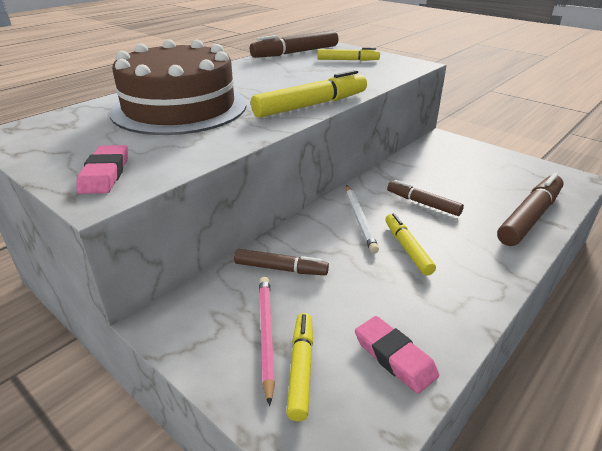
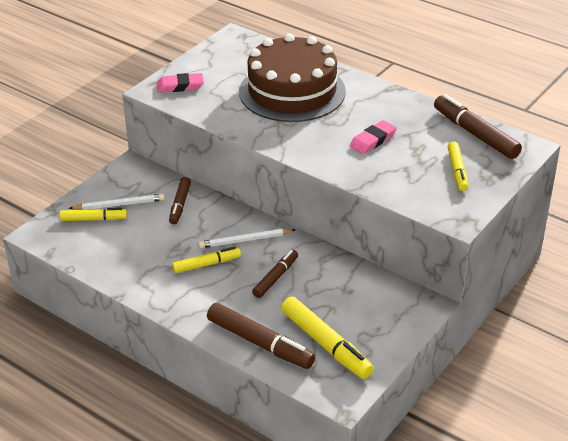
camera: 85 degrees right, 5 degrees up
yellow marker [251,70,367,118] -> yellow marker moved to [281,297,374,379]
pink pencil [259,277,275,406] -> white pencil [69,194,165,210]
pink eraser [355,316,439,394] -> pink eraser moved to [350,120,397,154]

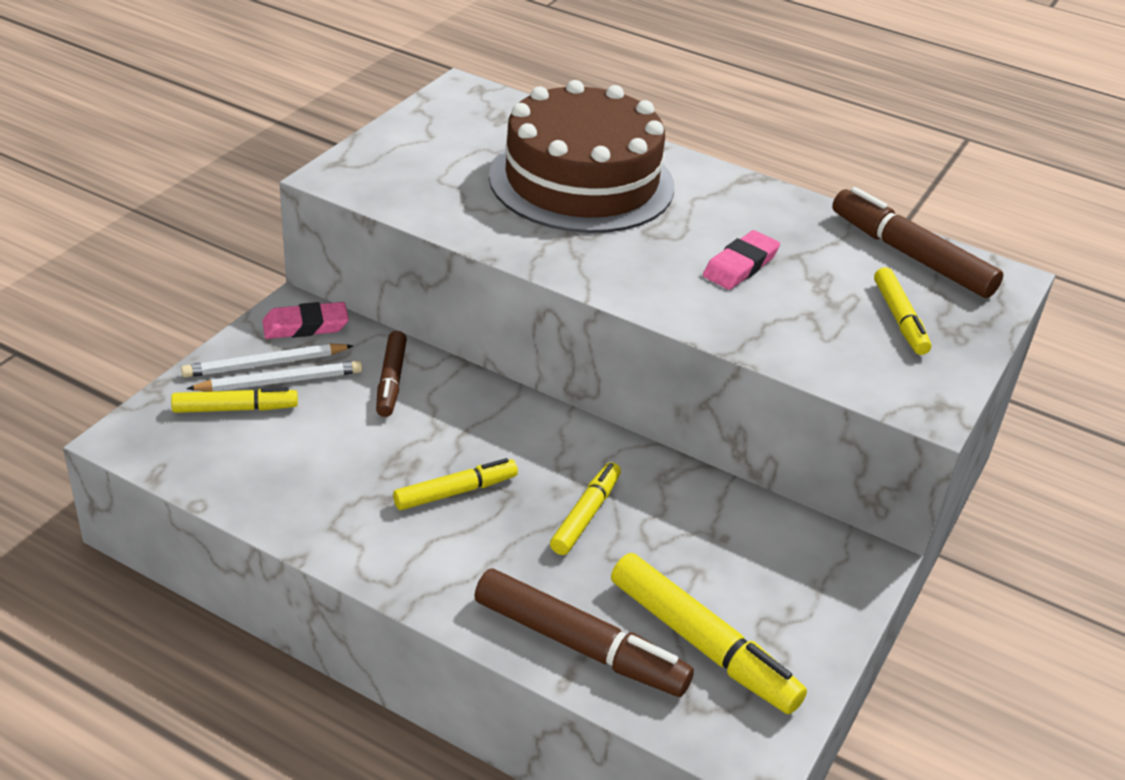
camera: 10 degrees left, 0 degrees up
pink eraser [157,73,204,93] -> pink eraser moved to [262,302,349,339]
white pencil [198,228,296,248] -> white pencil moved to [181,343,353,378]
brown marker [252,250,298,298] -> yellow marker [550,462,621,555]

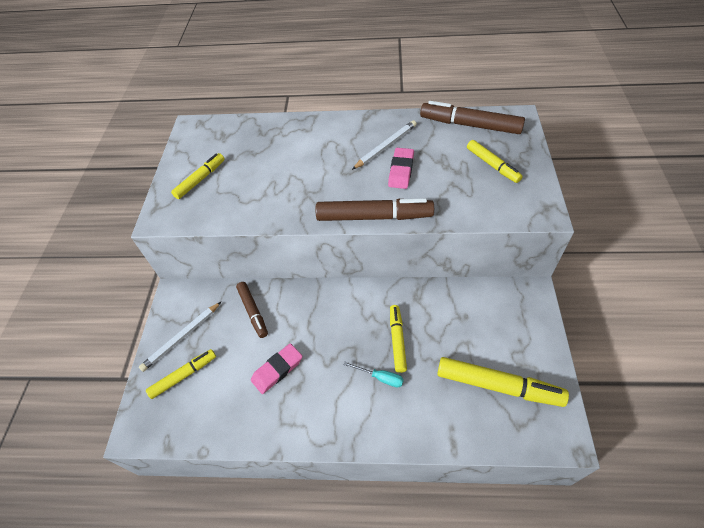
camera: 20 degrees left, 15 degrees up
white pencil [186,361,363,392] -> white pencil moved to [352,120,417,170]
pink eraser [262,302,349,339] -> pink eraser moved to [251,343,302,394]
yellow marker [393,458,518,510] -> yellow marker moved to [171,153,225,199]
brown marker [474,569,694,697] -> brown marker moved to [315,199,434,221]
brown cake [489,80,674,233] -> none
none -> turquoise screwdriver [343,362,404,388]

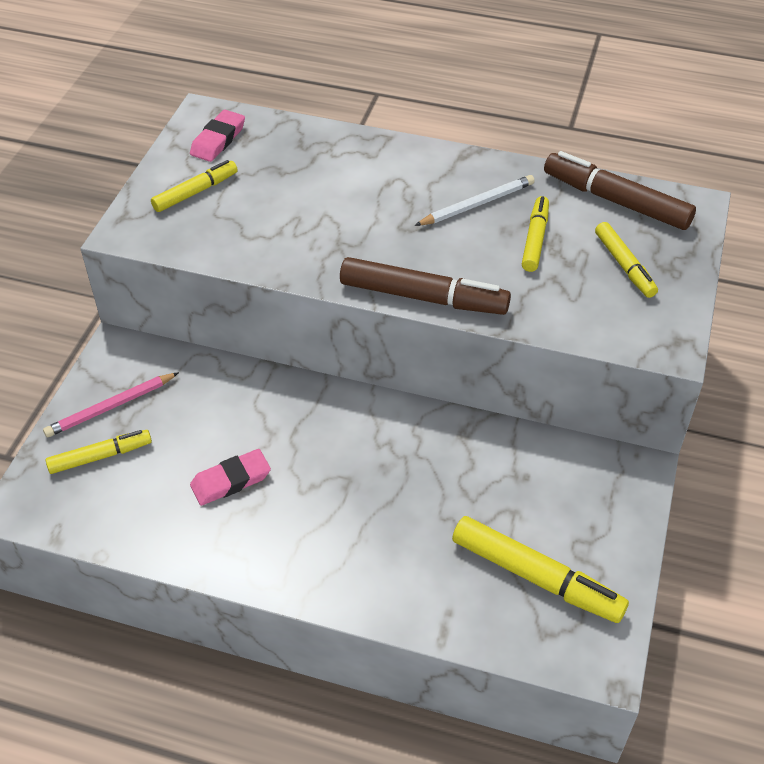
camera: 10 degrees right, 5 degrees down
white pencil [139,302,221,372] -> pink pencil [43,372,179,437]
brown marker [236,282,268,338] -> none
turquoise screwdriver [343,362,404,388] -> none
pink eraser [388,148,414,189] -> pink eraser moved to [190,110,245,162]
yellow marker [390,305,407,373] -> yellow marker moved to [522,196,549,272]

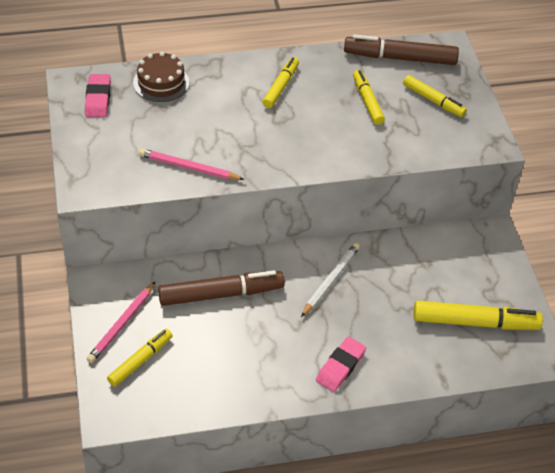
camera: 30 degrees left, 0 degrees up
yellow marker [151,160,238,212] -> yellow marker moved to [262,57,299,108]
pink eraser [190,449,271,506] -> pink eraser moved to [316,337,366,392]
brown marker [340,257,511,315] -> brown marker moved to [158,270,285,306]
white pencil [415,175,535,226] -> white pencil moved to [301,243,360,317]
none -> brown cake [133,52,189,102]
none -> pink pencil [139,148,245,180]

